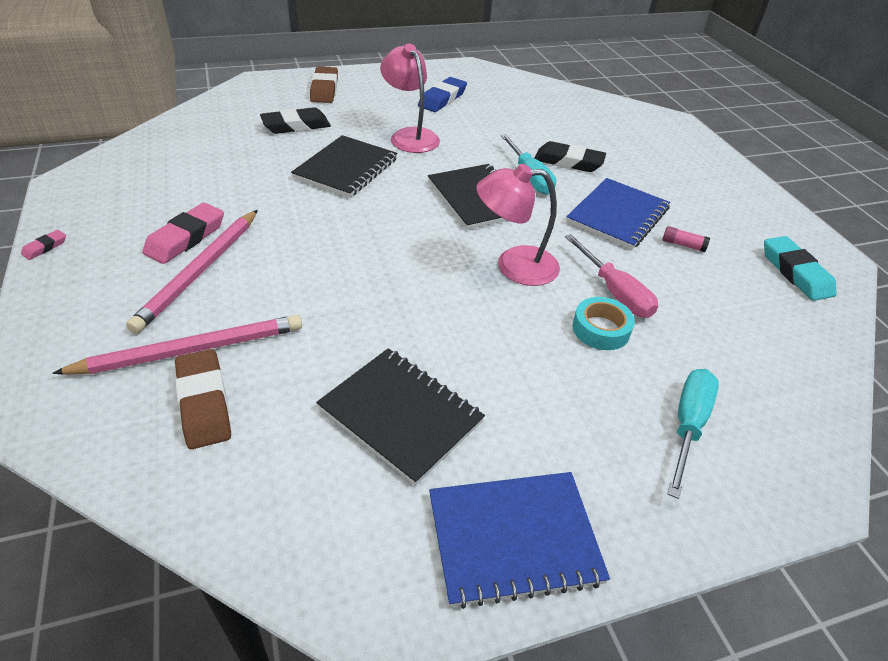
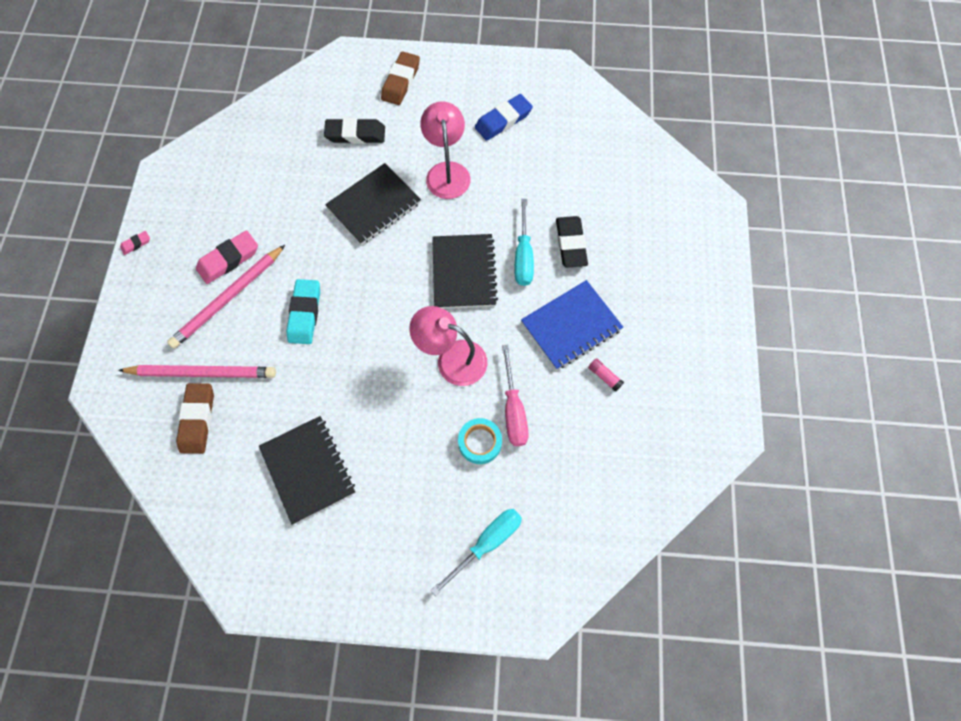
camera: 25 degrees right, 25 degrees up
blue notebook [429,472,610,609] -> none
black eraser [535,141,606,172] -> black eraser turned 45 degrees clockwise [556,216,588,268]
turquoise eraser [764,236,837,301] -> turquoise eraser moved to [286,279,320,344]

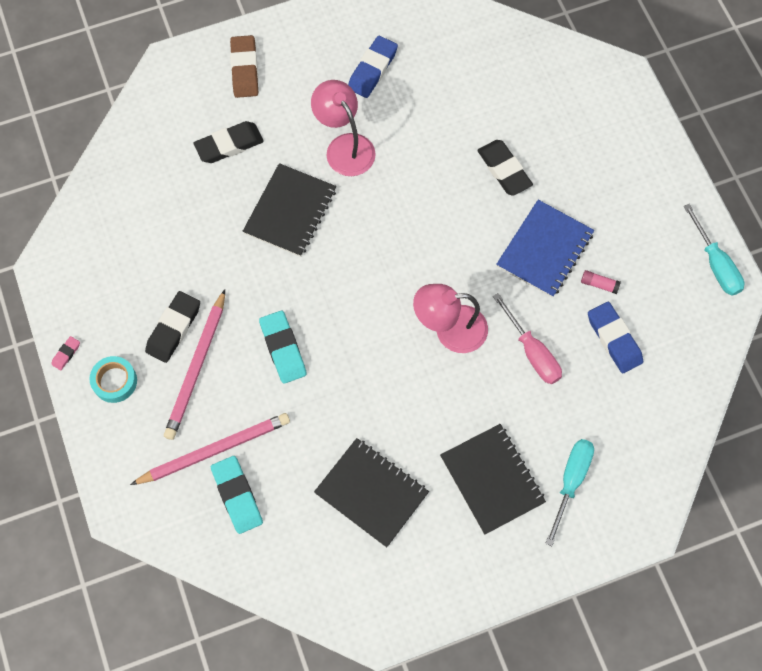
camera: 25 degrees left, 0 degrees up
brown eraser [176,383,214,454] -> turquoise eraser [211,456,263,534]
pink eraser [196,230,258,284] -> black eraser [145,291,200,363]
black notebook [432,234,498,308] -> black notebook moved to [440,424,546,535]
turquoise tape [458,418,502,464] -> turquoise tape moved to [89,356,137,403]
turquoise screwdriver [515,199,534,286] -> turquoise screwdriver moved to [684,204,744,296]
none -> blue eraser [588,302,643,373]

